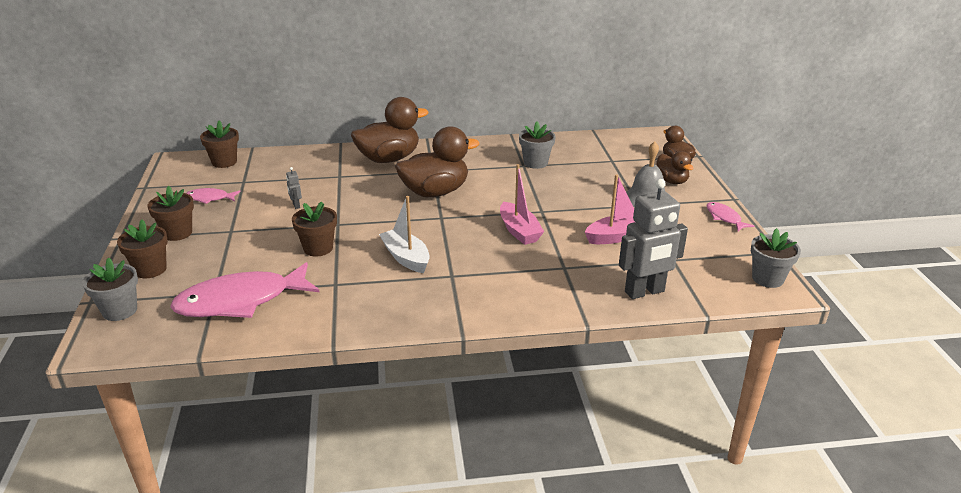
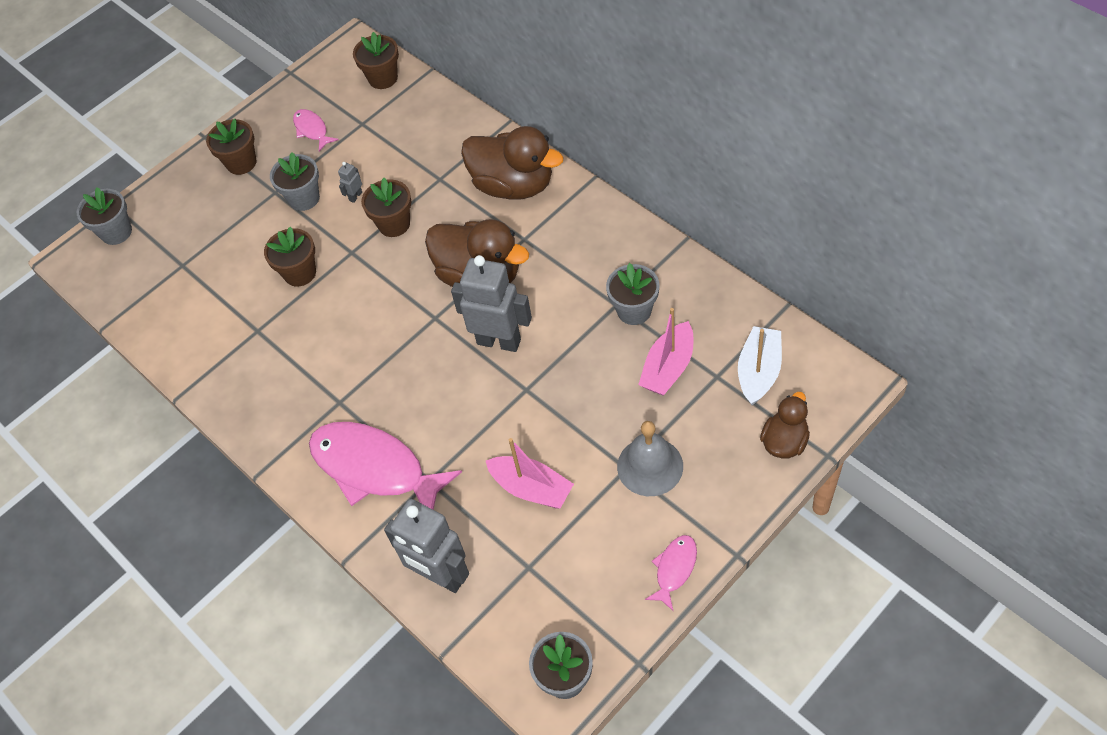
camera: 60 degrees right, 25 degrees up
brown flower pot [117,219,168,278] -> brown flower pot moved to [361,178,411,237]
pink fish [170,262,319,318] -> pink fish moved to [309,422,462,510]
white boat [379,196,430,273] -> white boat moved to [738,326,782,405]
pink boat [500,164,544,245] -> pink boat moved to [638,308,693,396]
brown duck [656,151,694,184] -> none
none -> grey flower pot [270,152,320,211]
none -> grey robot [451,255,532,352]

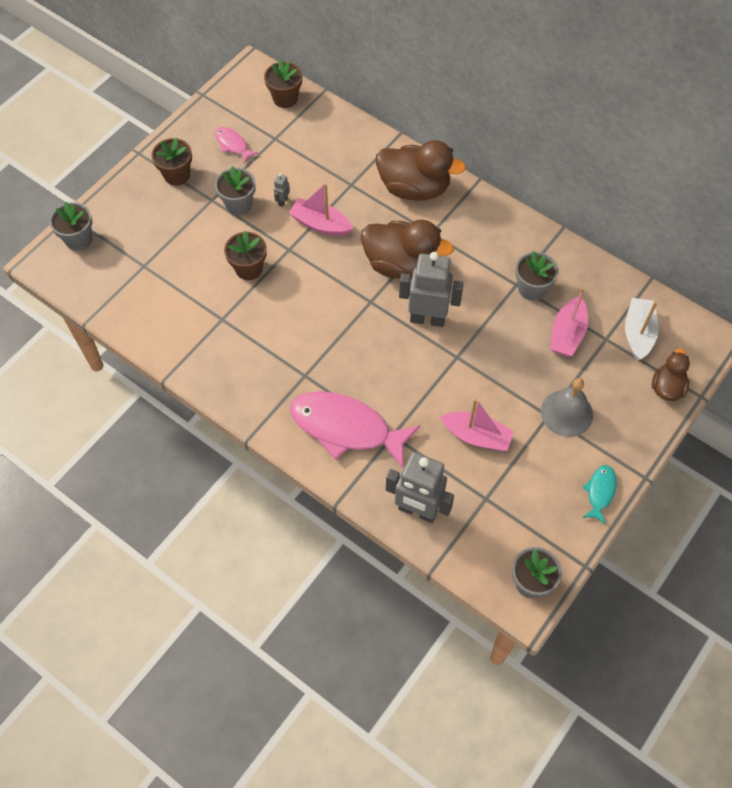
camera: 15 degrees left, 5 degrees up
brown flower pot [361,178,411,237] -> pink boat [289,183,353,236]
pink fish [645,535,697,610] -> turquoise fish [582,465,617,524]

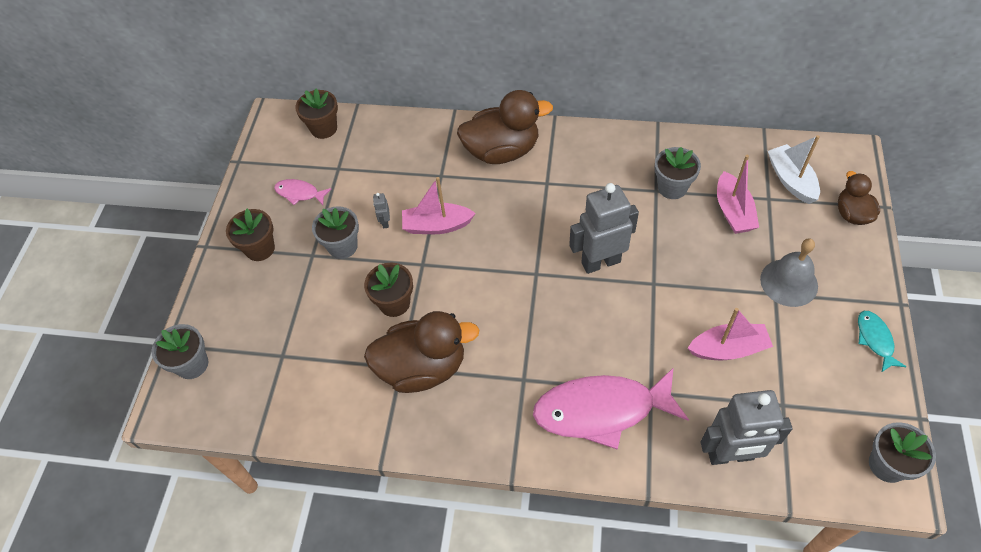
camera: 25 degrees left, 5 degrees down
brown duck [361,220,454,279] -> brown duck moved to [364,311,479,393]

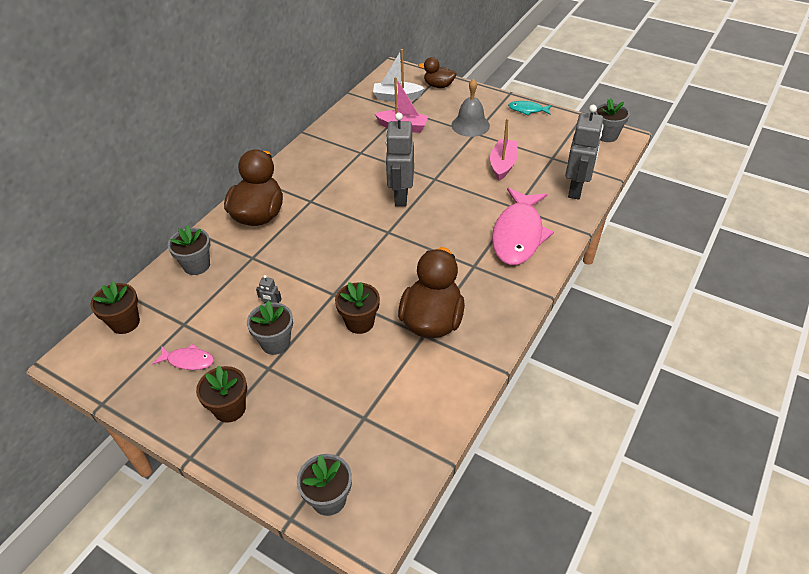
camera: 70 degrees left, 10 degrees down
pink fish [274,179,331,205] -> pink fish turned 120 degrees counterclockwise [152,344,214,370]
pink boat [402,177,475,234] -> none
grey flower pot [655,147,701,199] -> grey flower pot moved to [168,225,210,275]

